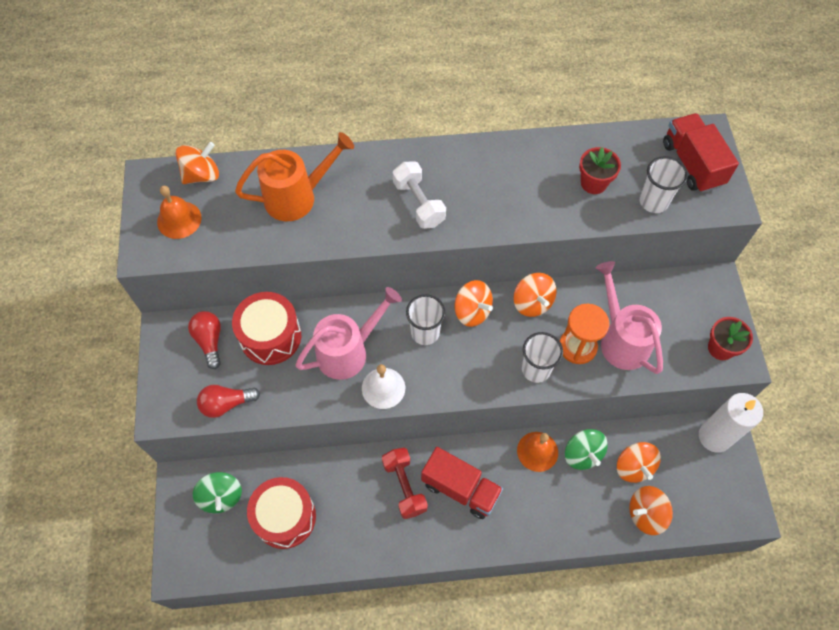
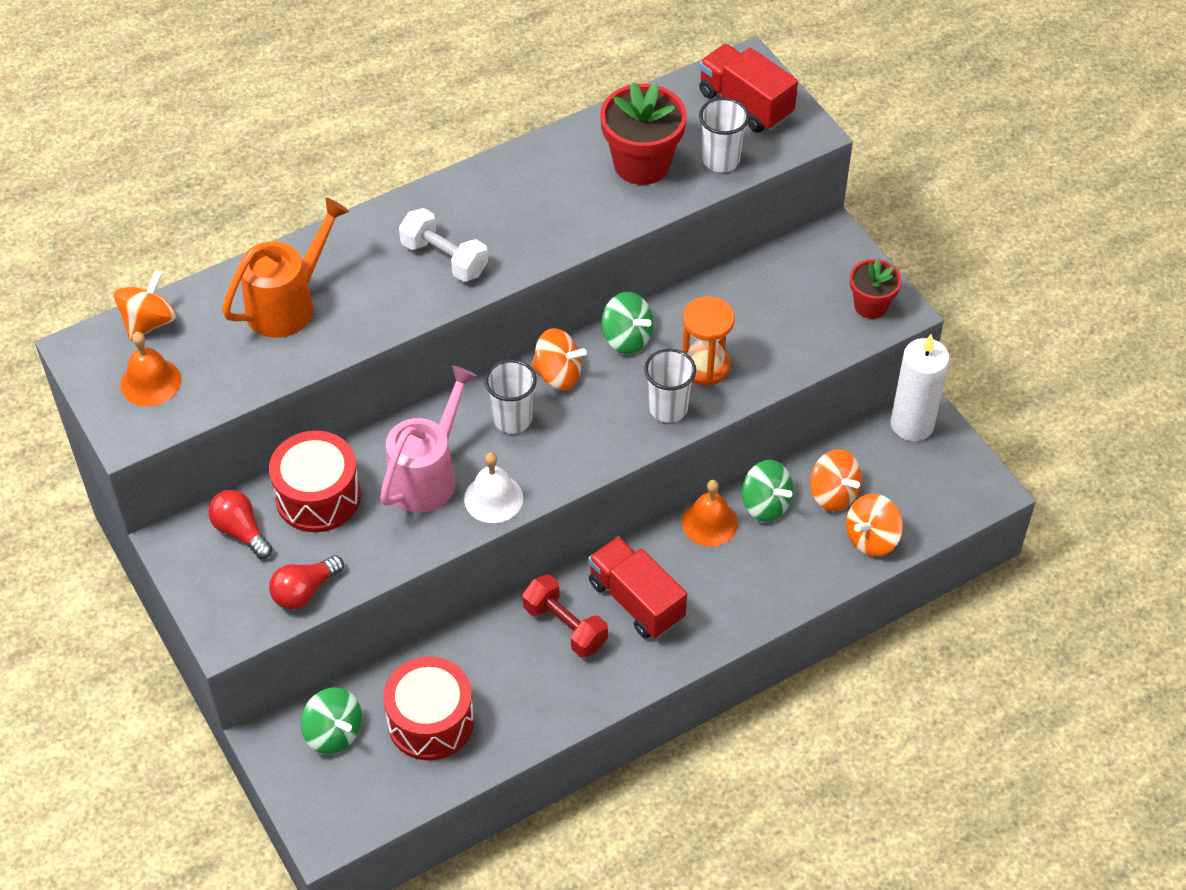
camera: 25 degrees left, 10 degrees down
red truck [421,447,503,519] -> red truck turned 135 degrees counterclockwise [588,536,687,639]
orange spinning top [513,273,557,317] -> green spinning top [602,292,653,354]
red flower pot [579,147,621,194] -> red flower pot [600,82,687,185], size x1.65
pink watering can [595,261,663,374] -> none

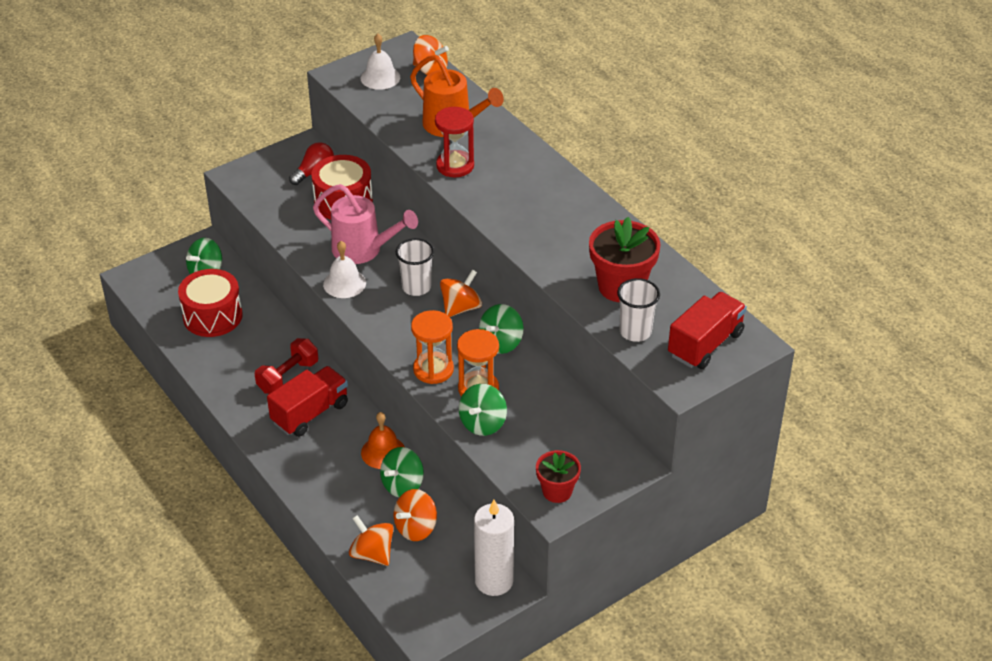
camera: 85 degrees right, 10 degrees down
orange bell [120,332,181,406] -> white bell [361,33,400,90]
red light bulb [269,555,344,610] -> none
white dumbbell [399,208,488,282] -> none
orange spinning top [531,328,587,390] -> orange spinning top turned 150 degrees counterclockwise [440,269,482,317]
white cup [644,349,696,423] -> orange hourglass [411,310,454,384]
none -> red hourglass [435,107,474,177]
none -> green spinning top [459,384,507,436]

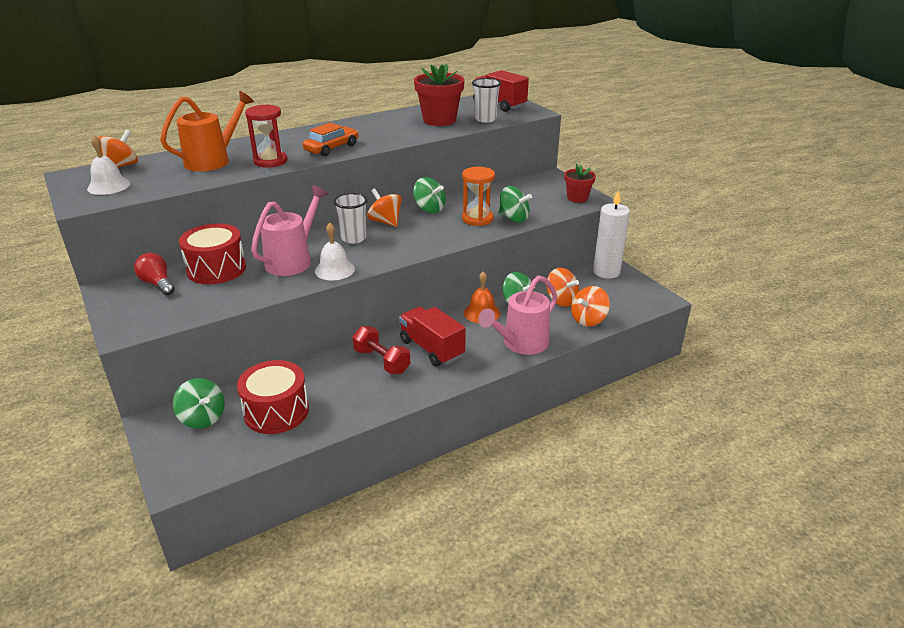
camera: 85 degrees left, 10 degrees down
orange hourglass [411,310,454,384] -> none
none -> orange car [303,123,359,156]
none -> pink watering can [478,275,557,355]

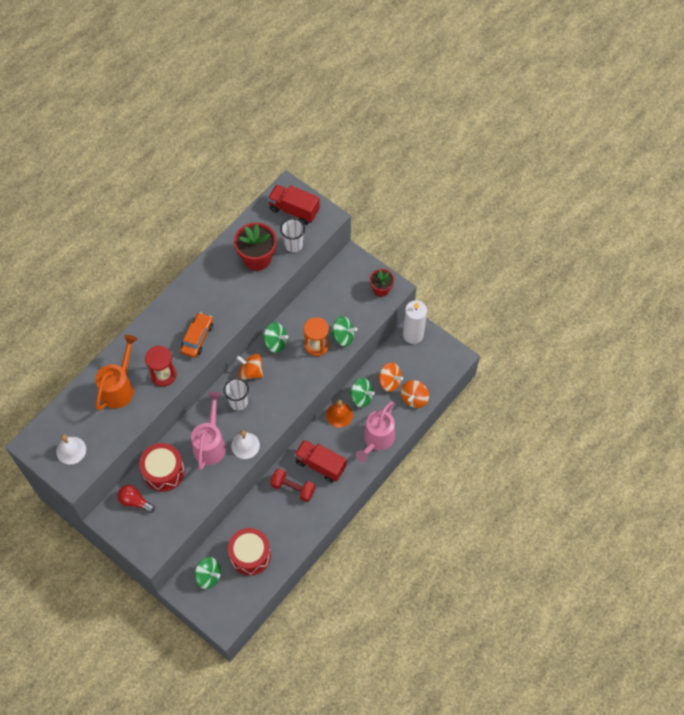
camera: 20 degrees left, 30 degrees up
orange spinning top [98,129,138,168] -> none

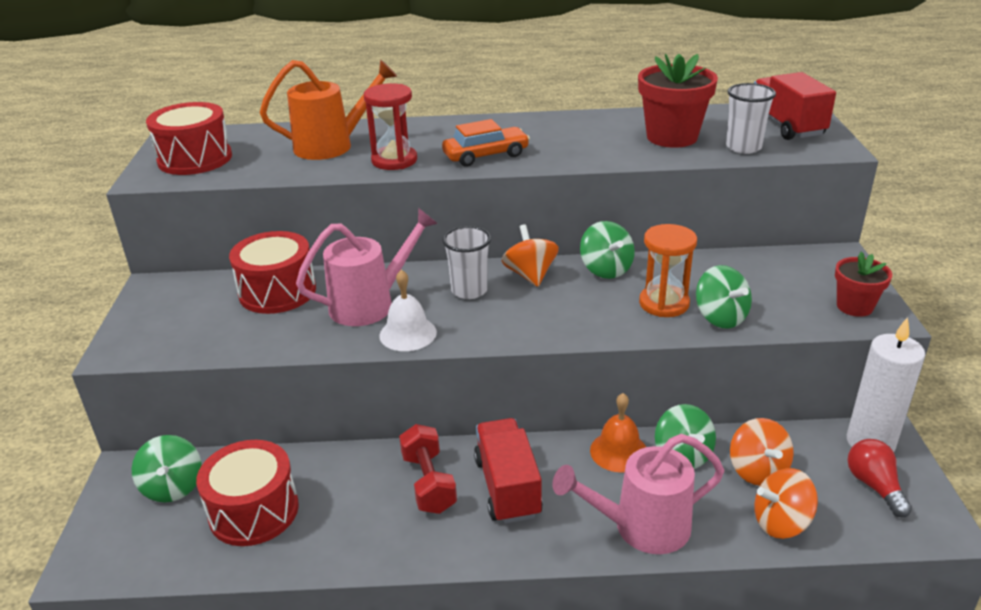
camera: 50 degrees right, 30 degrees down
white bell [56,434,86,465] -> red drum [146,102,232,175]
red light bulb [117,485,155,513] -> red light bulb moved to [848,439,912,518]

